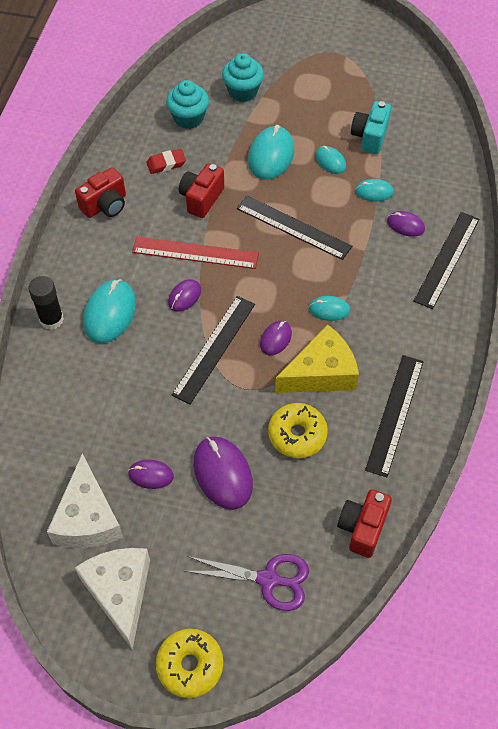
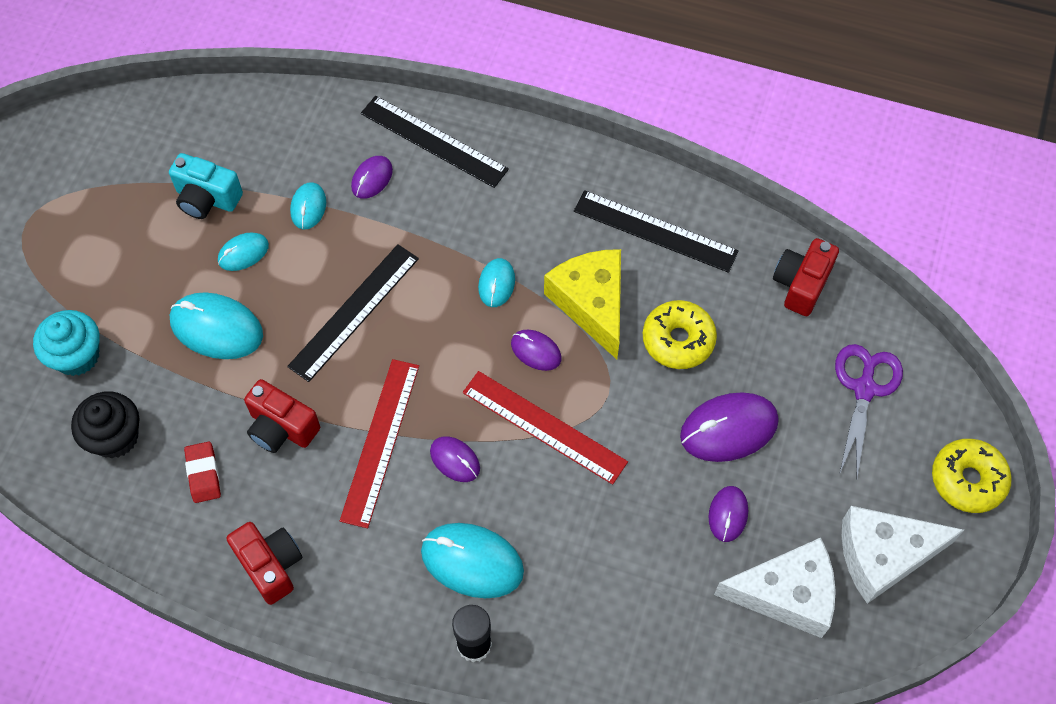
camera: 85 degrees left, 5 degrees up
turquoise cupcake [166,80,209,129] -> black cupcake [71,391,139,458]
black ruler [172,296,255,404] -> red ruler [463,371,628,485]
red camera [337,489,392,558] -> red camera turned 90 degrees clockwise [773,238,839,316]

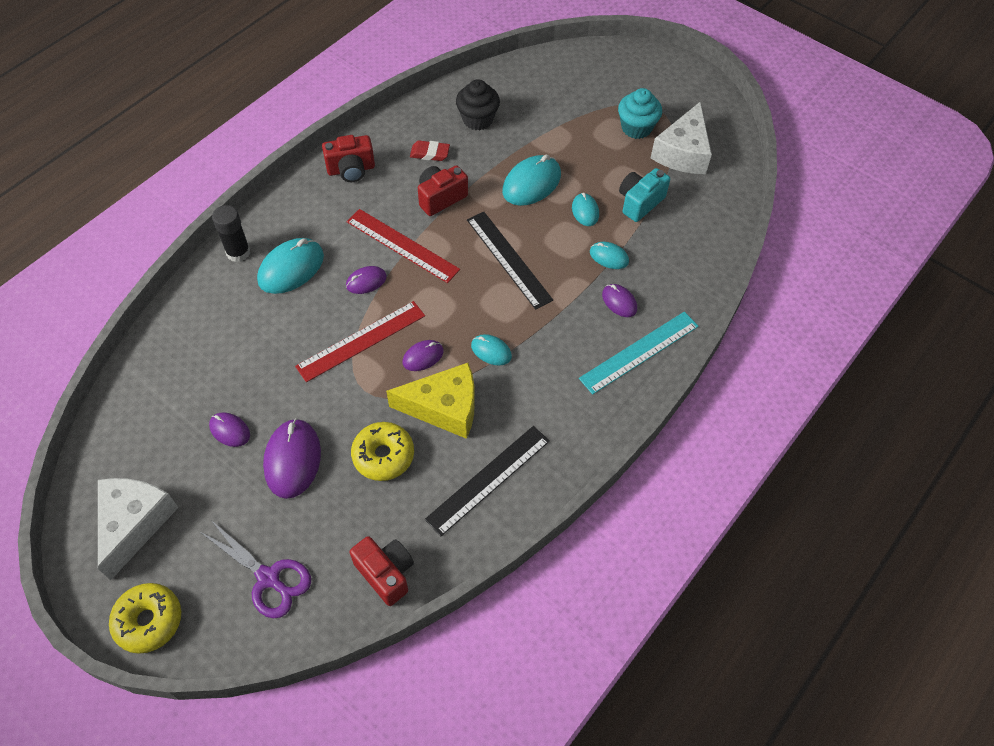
camera: 110 degrees right, 5 degrees down
turquoise cupcake [33,310,100,376] -> turquoise cupcake moved to [618,88,662,139]
black ruler [361,96,509,188] -> turquoise ruler [579,312,699,394]
white cheese [714,538,836,638] -> white cheese moved to [651,102,712,174]

